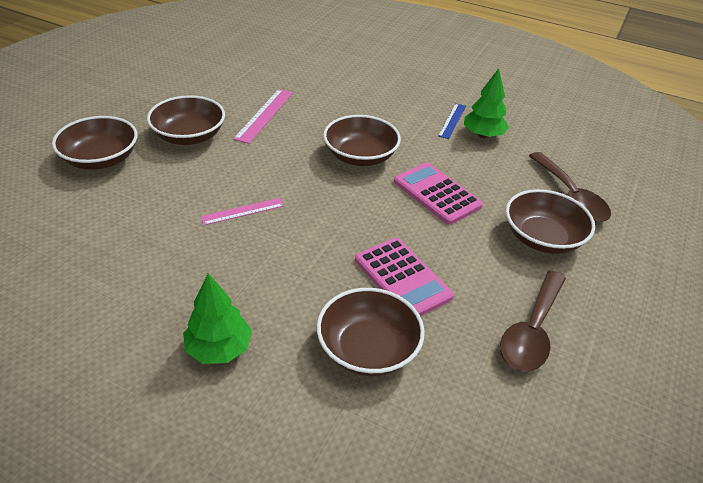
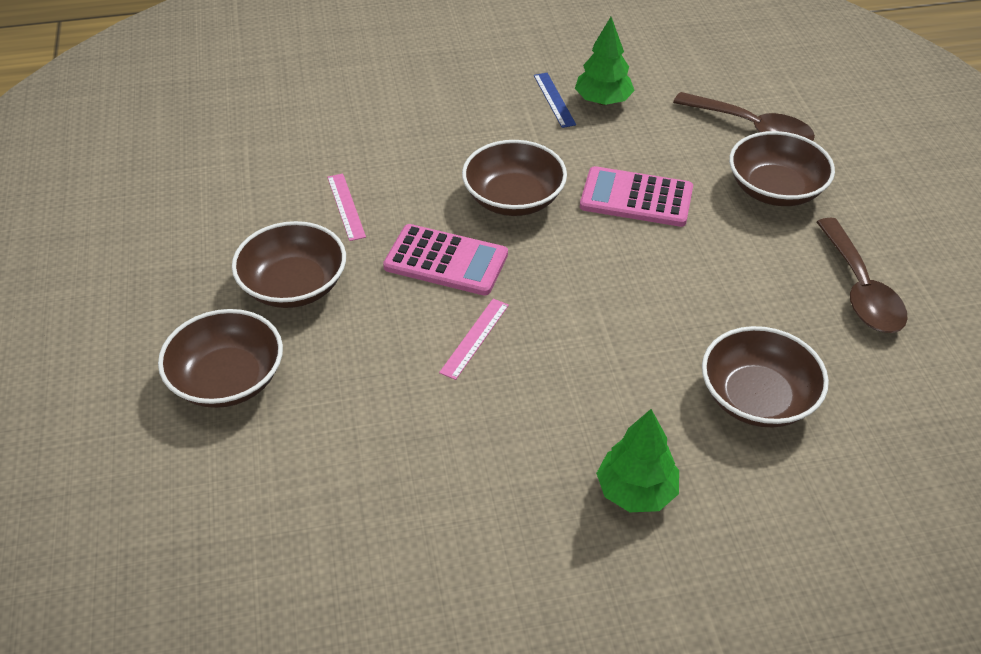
camera: 35 degrees left, 5 degrees up
pink ruler [233,89,293,144] -> pink ruler [327,174,366,241], size x0.67
pink calculator [355,238,454,316] -> pink calculator moved to [383,224,508,296]

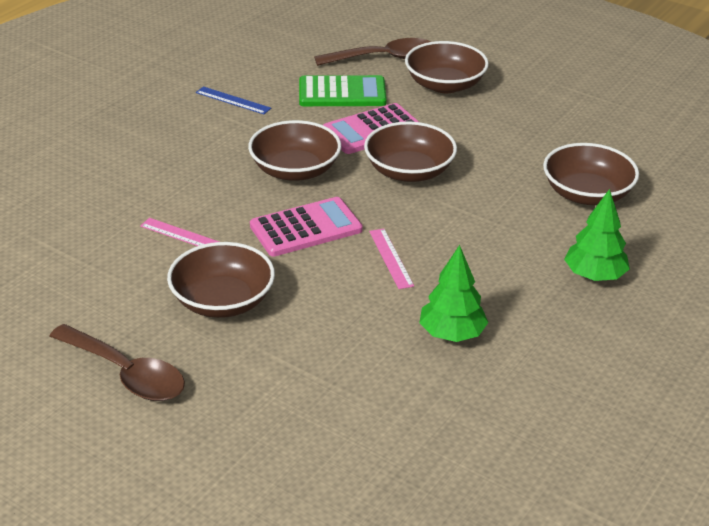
camera: 45 degrees left, 10 degrees down
brown bowl [158,309,283,408] -> brown bowl moved to [364,121,457,182]
green tree [575,17,635,105] -> green tree moved to [419,245,489,342]
brown spoon [817,217,908,333] -> brown spoon moved to [49,324,185,401]
none -> green calculator [299,75,387,106]

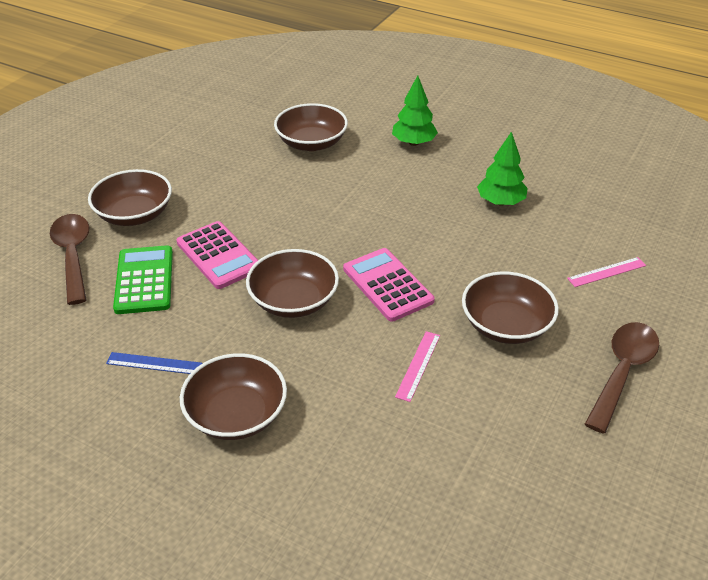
camera: 95 degrees left, 5 degrees up
blue ruler [196,86,271,114] -> blue ruler turned 75 degrees clockwise [106,352,202,374]
brown bowl [364,121,457,182] -> brown bowl moved to [180,353,287,440]
pink ruler [369,229,414,289] -> pink ruler moved to [567,257,646,287]

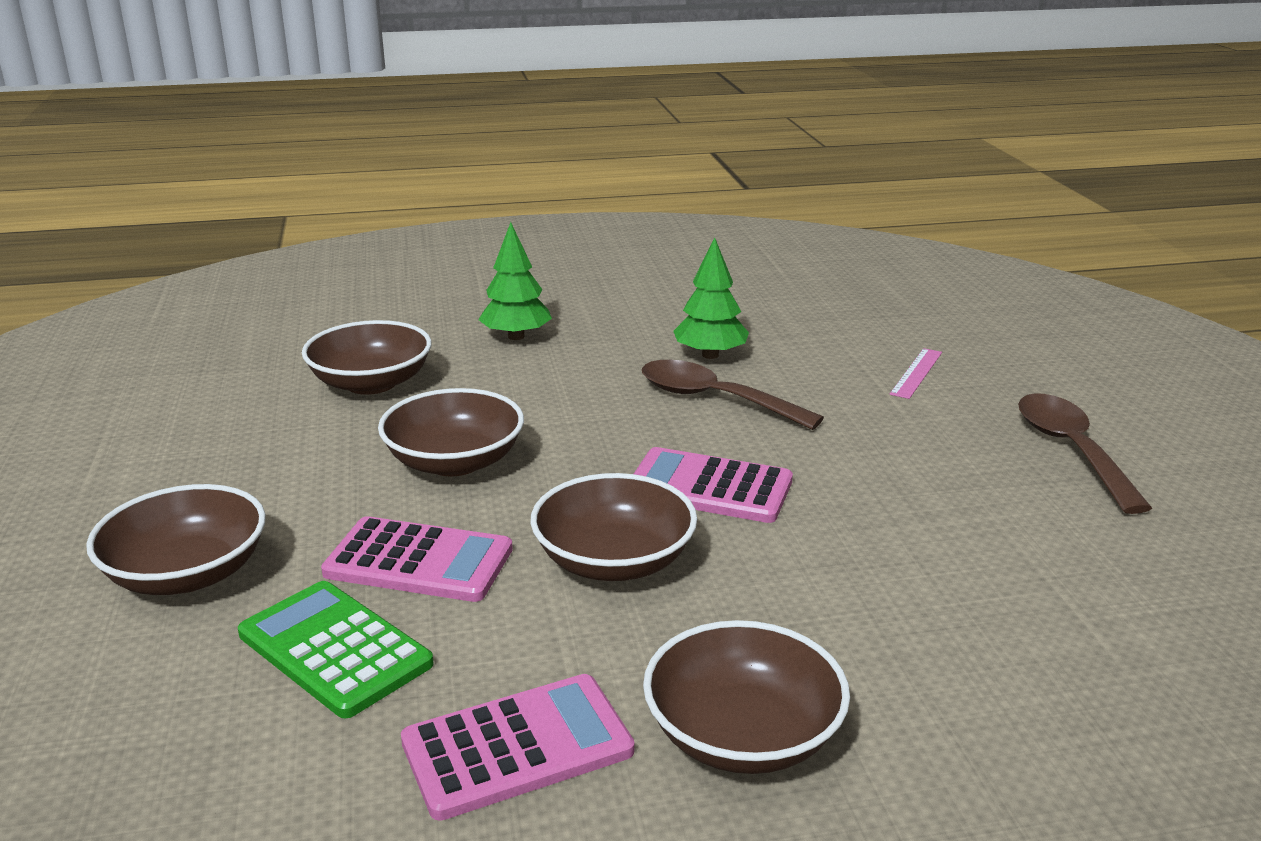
camera: 40 degrees left, 15 degrees down
brown spoon [50,214,89,305] -> brown spoon moved to [642,360,824,430]
blue ruler [106,352,202,374] -> pink calculator [401,674,635,821]
pink ruler [395,331,440,402] -> none
brown bowl [462,271,559,344] -> brown bowl moved to [378,388,524,476]

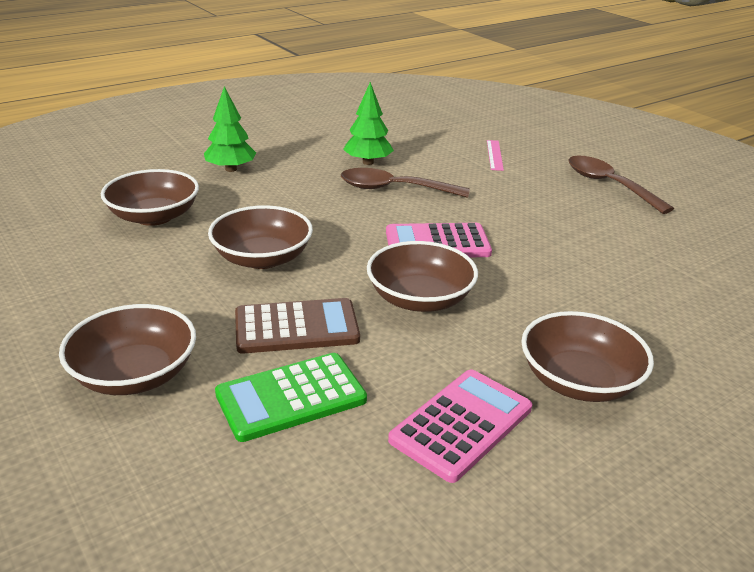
camera: 25 degrees left, 5 degrees up
green calculator [238,581,434,719] -> green calculator turned 45 degrees counterclockwise [215,353,367,442]
pink calculator [321,516,513,602] -> brown calculator [235,298,360,354]

